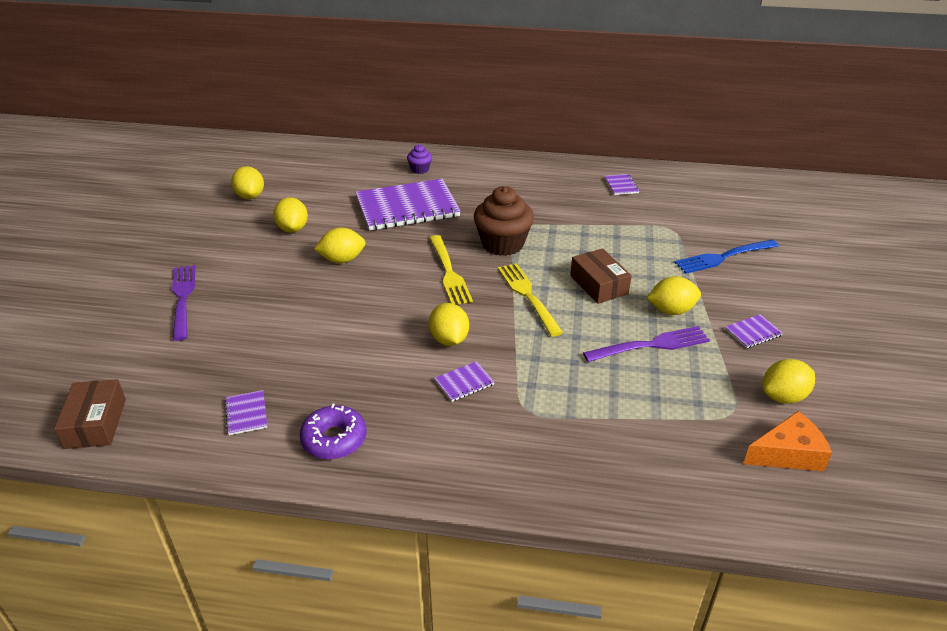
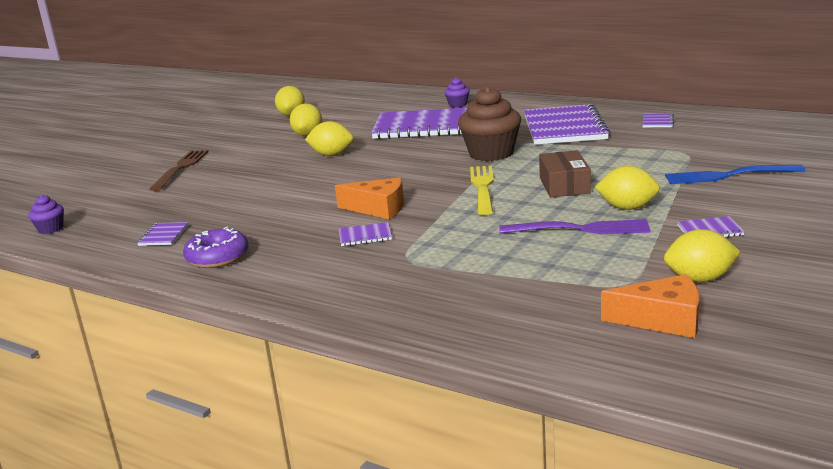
camera: 25 degrees right, 15 degrees down
brown box [54,379,126,449] -> purple cupcake [28,195,64,234]
purple fork [172,265,196,341] -> brown fork [150,150,209,191]
yellow fork [429,235,473,304] -> none
yellow lemon [429,303,469,346] -> orange cheese [335,177,404,219]
none -> purple notebook [524,104,610,145]

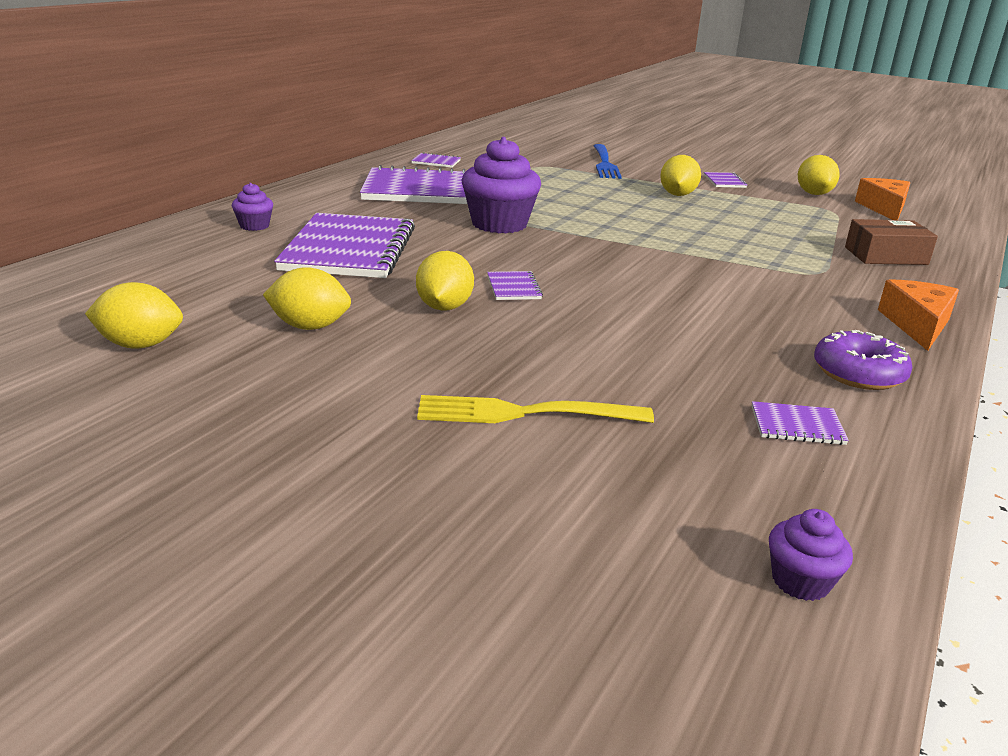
camera: 95 degrees left, 5 degrees up
brown fork [150,150,209,191] -> none
orange cheese [335,177,404,219] -> orange cheese moved to [878,279,959,351]
purple notebook [339,222,392,246] -> purple notebook moved to [487,271,543,300]
brown cupcake [458,86,521,161] -> purple cupcake [462,137,541,233]
yellow fork [470,165,494,215] -> yellow fork moved to [417,395,654,423]
purple fork [499,220,650,234] -> none
brown box [539,150,591,197] -> brown box moved to [845,219,938,265]

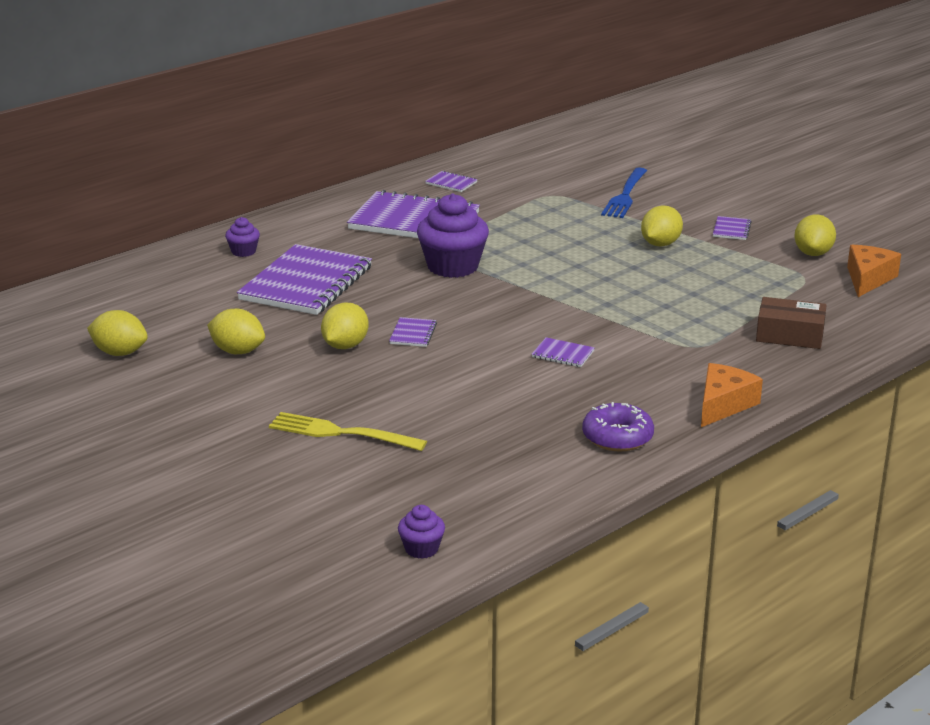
camera: 20 degrees right, 0 degrees up
purple notebook [752,401,849,445] -> purple notebook moved to [532,337,595,367]

